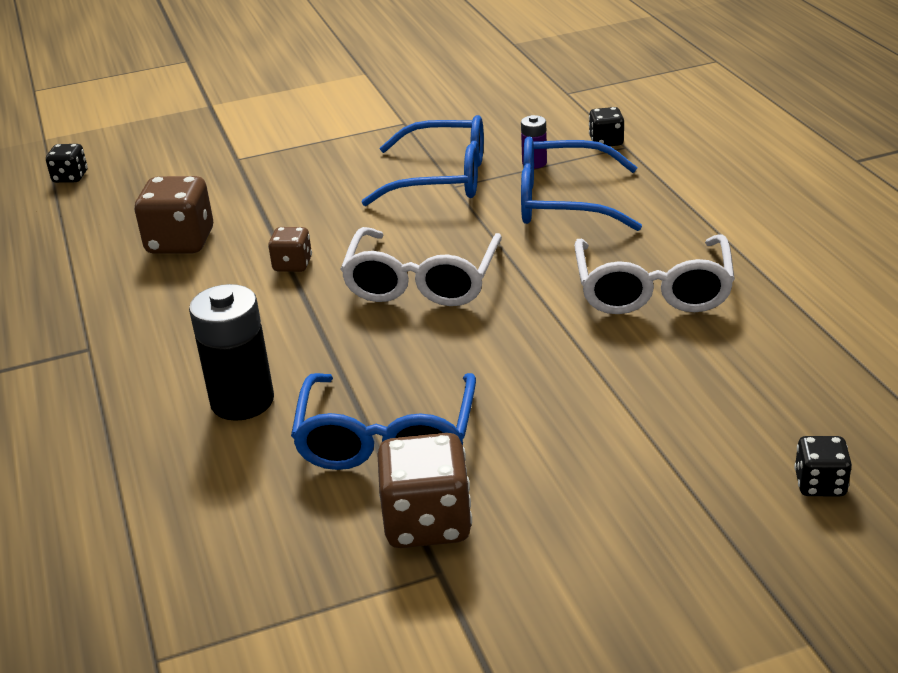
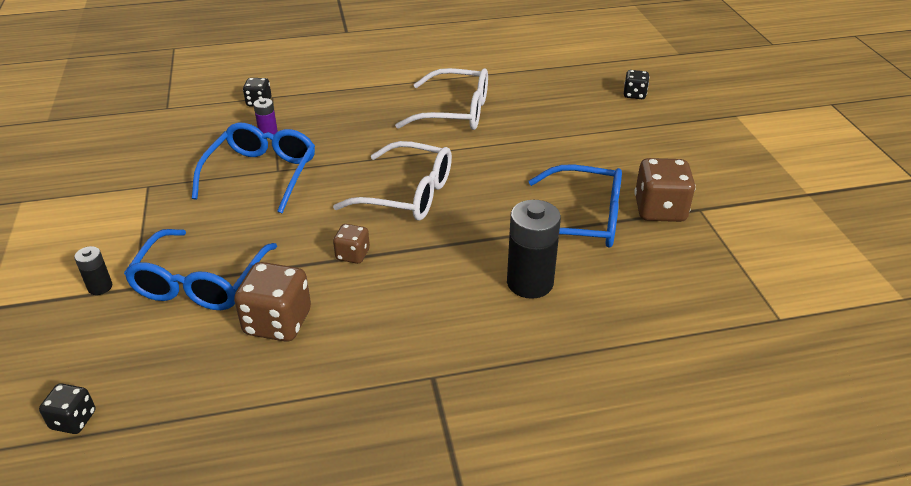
camera: 85 degrees left, 5 degrees up
blue glasses [521,137,642,231] -> blue glasses moved to [124,229,277,310]
none -> black battery [74,246,112,295]

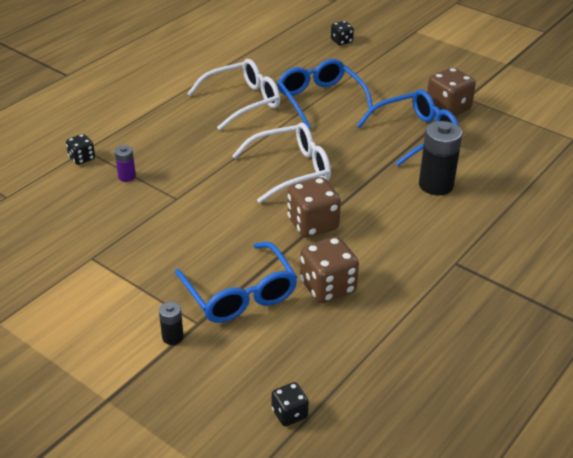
camera: 40 degrees left, 0 degrees up
blue glasses [192,123,315,213] -> blue glasses moved to [277,59,374,129]
brown dice [333,224,370,264] -> brown dice [287,177,341,237], size x1.79

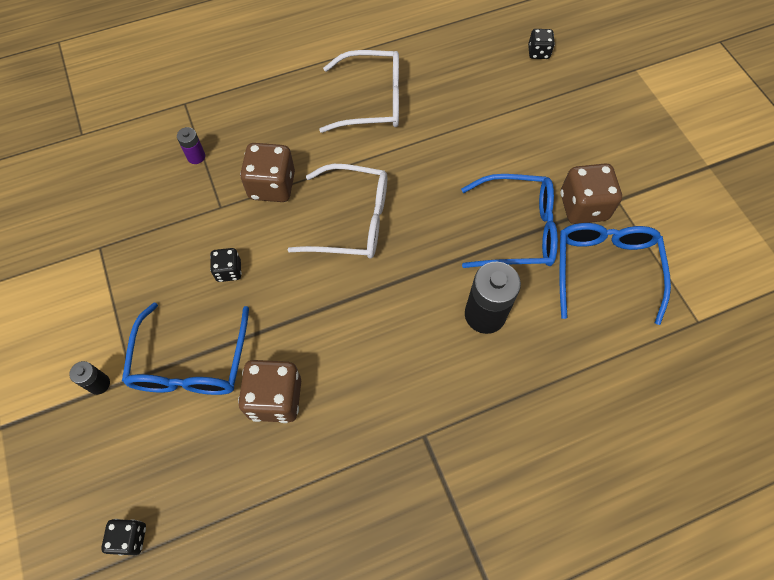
camera: 30 degrees right, 25 degrees up
black dice [66,134,95,165] -> black dice moved to [210,248,242,282]
blue glasses [277,59,374,129] -> blue glasses moved to [559,223,671,325]
brown dice [287,177,341,237] -> brown dice moved to [240,143,295,202]

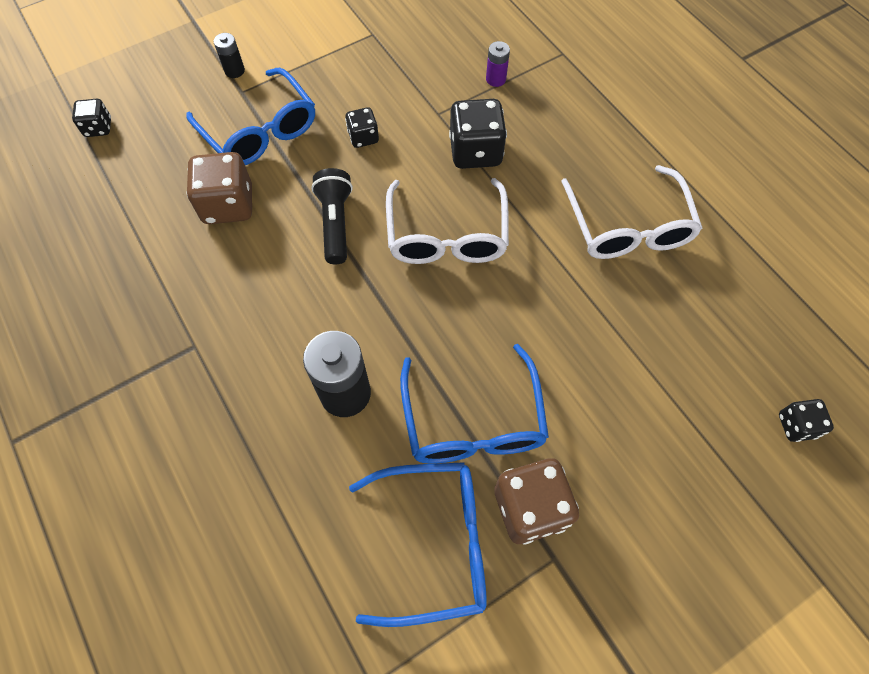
camera: 80 degrees right, 0 degrees up
blue glasses [122,302,249,395] -> blue glasses turned 120 degrees counterclockwise [186,68,315,165]
brown dice [240,143,295,202] -> black dice [449,99,507,169]
none -> black flashlight [311,168,353,264]

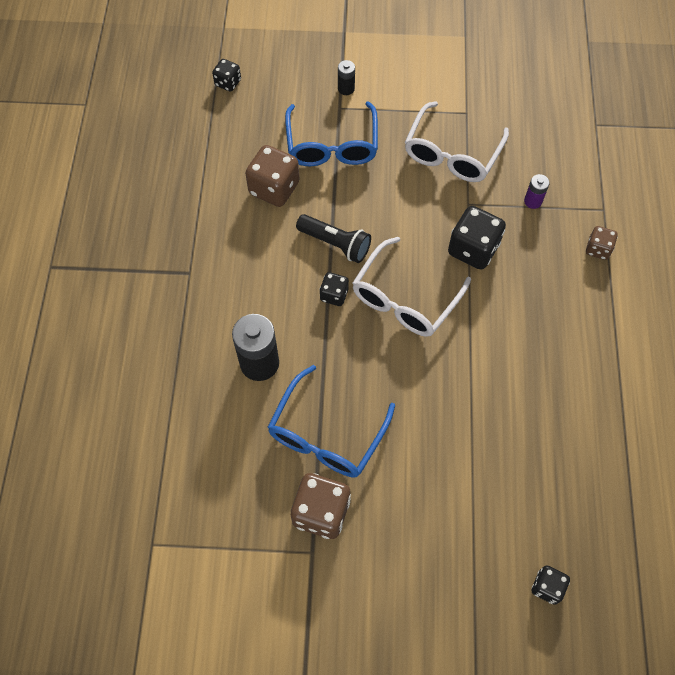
camera: 35 degrees right, 0 degrees up
black flashlight [311,168,353,264] -> black flashlight turned 90 degrees clockwise [296,214,371,263]
black dice [345,107,379,148] -> black dice moved to [320,272,349,306]
blue glasses [349,462,487,627] -> none
white glasses [561,165,703,259] -> white glasses moved to [405,101,509,182]
none -> brown dice [586,226,618,260]

